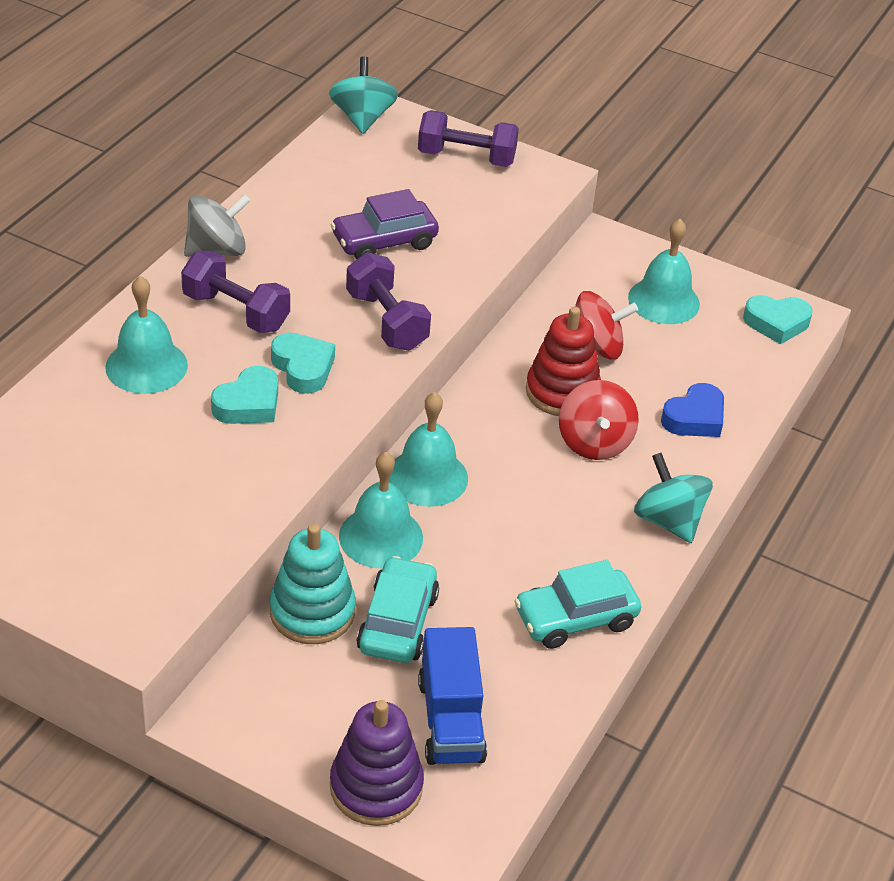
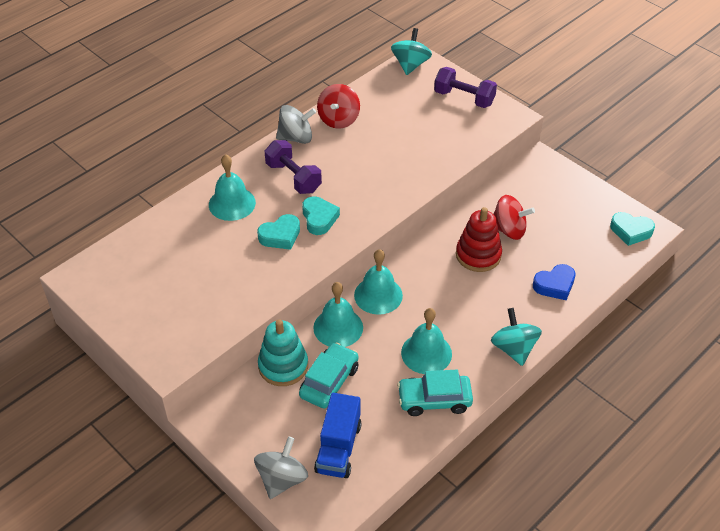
camera: 20 degrees right, 5 degrees up
purple car [330,189,439,259] -> none
purple stacking toy [330,700,424,826] -> grey spinning top [254,436,308,499]
purple dumbbell [346,252,431,351] -> none
red spinning top [559,380,639,460] -> red spinning top moved to [317,84,360,129]
turquoise bell [628,219,700,324] -> turquoise bell moved to [401,308,452,374]

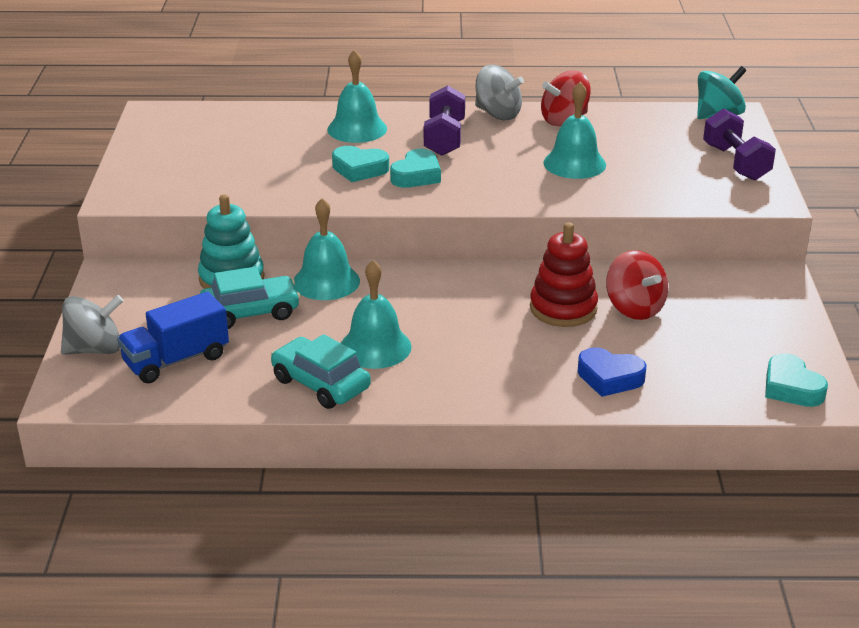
camera: 45 degrees right, 15 degrees down
turquoise bell [354,249,403,315] -> turquoise bell moved to [544,82,606,179]
turquoise spinning top [491,308,542,366] -> none

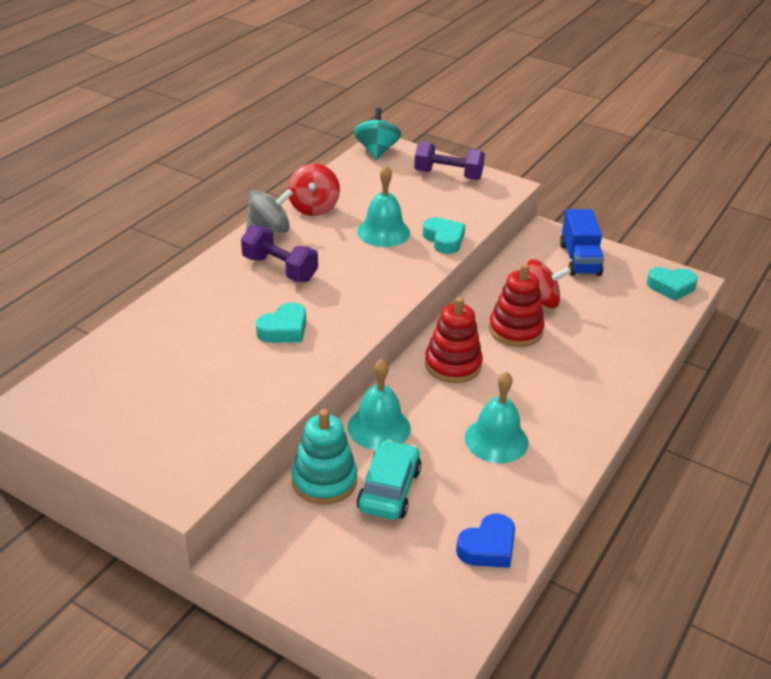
camera: 60 degrees left, 5 degrees up
grey spinning top [61,295,124,355] -> none
blue truck [117,292,229,383] -> blue truck moved to [560,209,604,276]
turquoise car [271,334,371,409] -> none
turquoise bell [327,49,387,143] -> none
turquoise heart [390,149,441,188] -> turquoise heart moved to [422,217,465,254]
blue heart [578,347,646,397] -> blue heart moved to [456,514,515,568]
none -> red stacking toy [425,297,483,383]

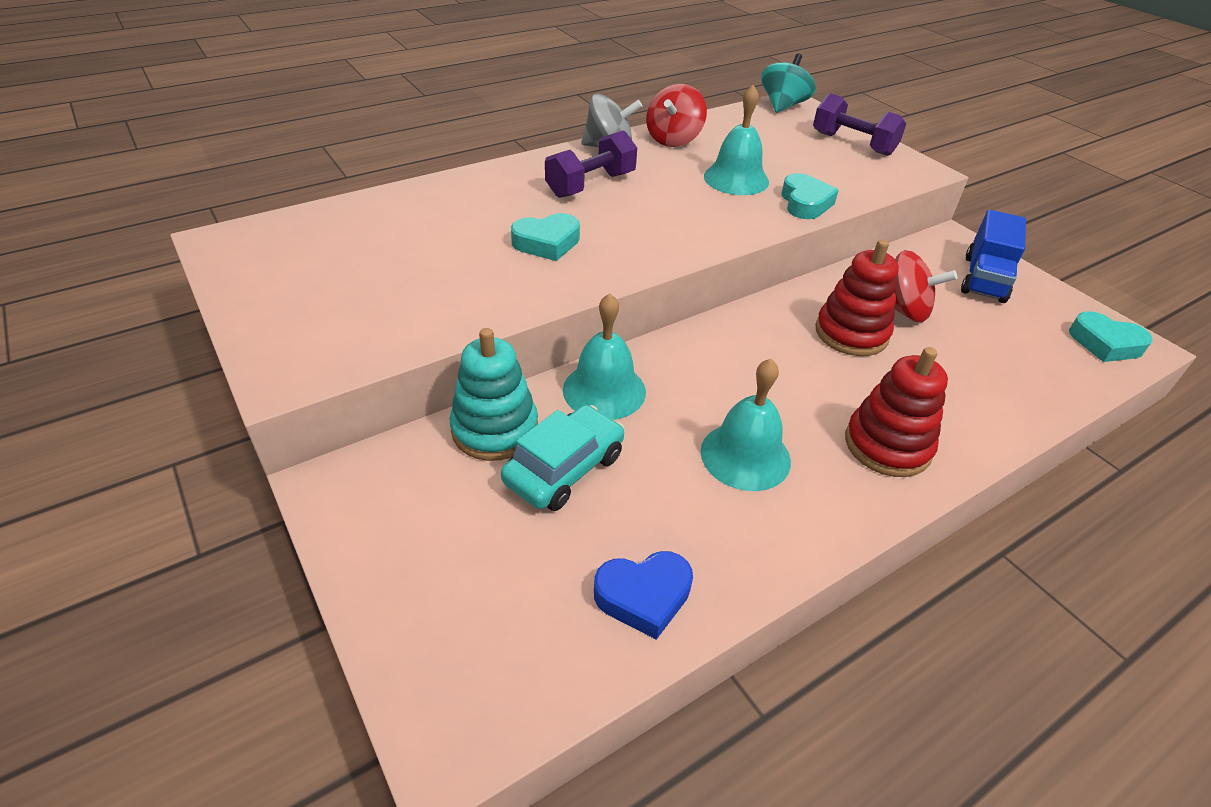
camera: 25 degrees right, 5 degrees up
purple dumbbell [241,225,318,282] -> purple dumbbell turned 75 degrees clockwise [545,130,637,198]
red stacking toy [425,297,483,383] -> red stacking toy moved to [845,347,948,477]

